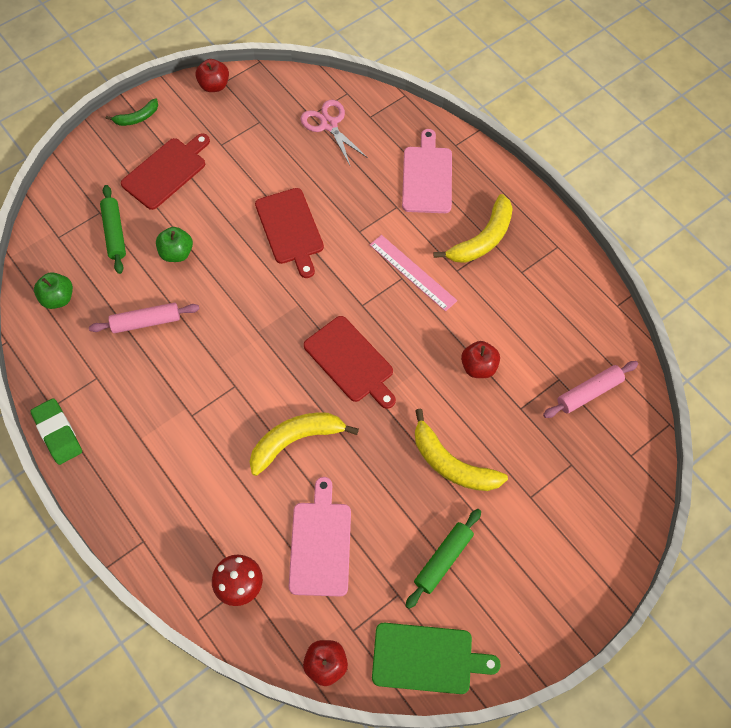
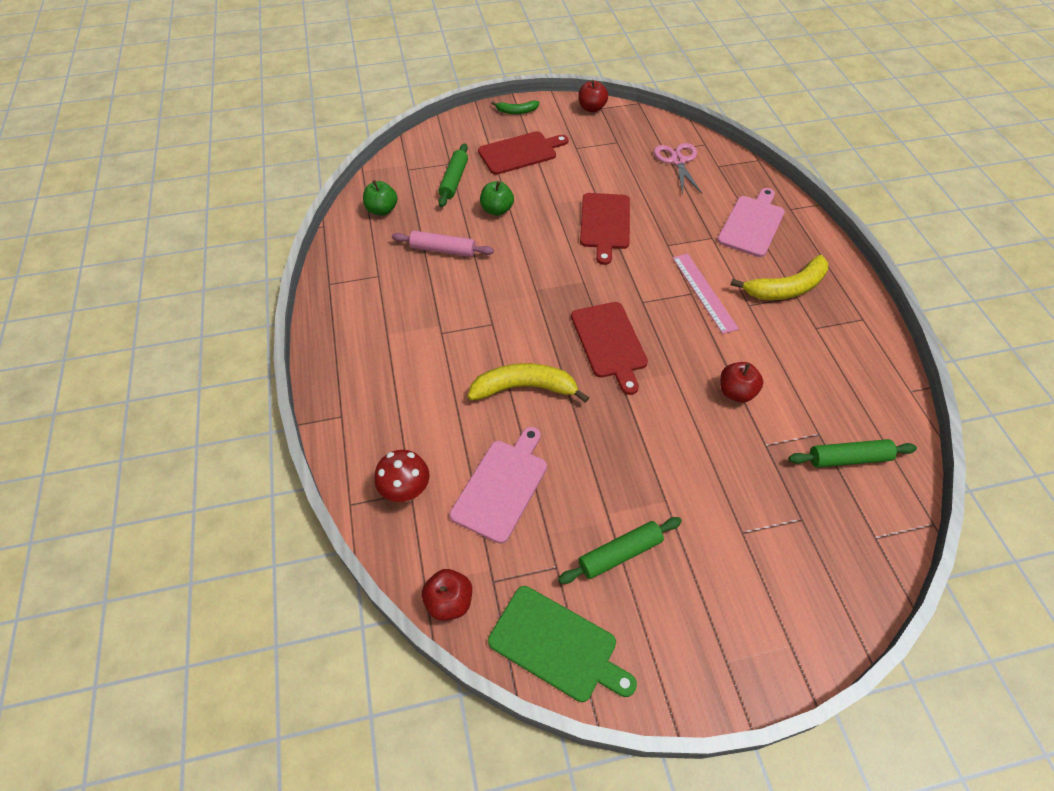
camera: 25 degrees right, 10 degrees down
green eraser [30,398,82,465] -> none
yellow banana [415,409,508,491] -> none
pink rolling pin [543,361,638,418] -> green rolling pin [788,439,917,468]

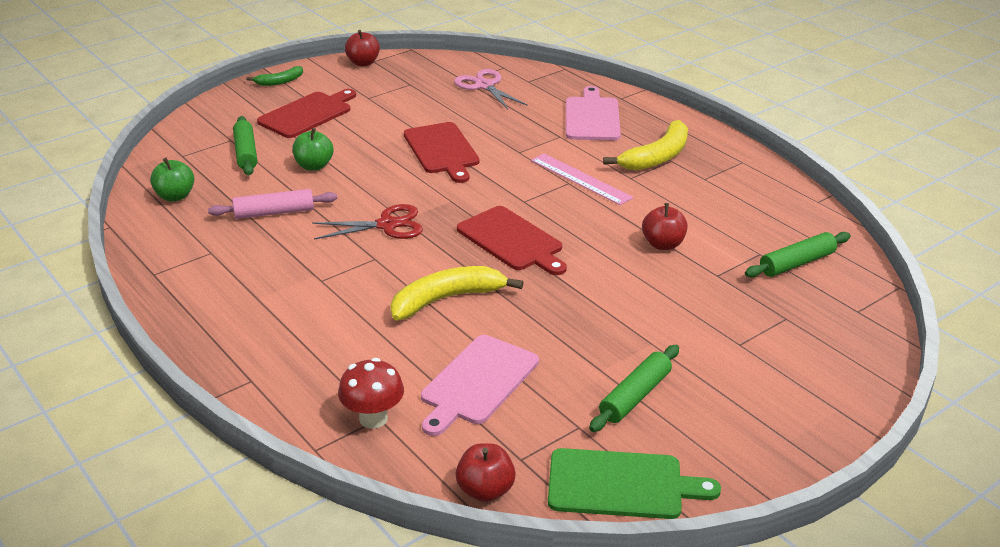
camera: 25 degrees left, 20 degrees down
pink cutting board [450,427,547,544] -> pink cutting board turned 150 degrees counterclockwise [421,335,539,436]
none -> red scissors [312,204,423,240]

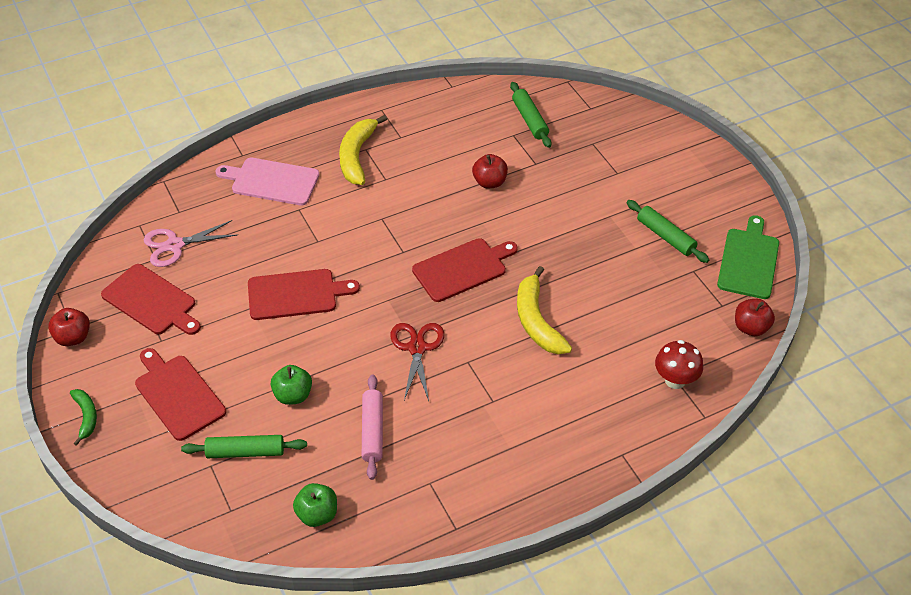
camera: 80 degrees left, 15 degrees up
pink cutting board [421,335,539,436] -> none
pink ruler [531,154,633,205] -> none
yellow banana [603,120,688,170] -> yellow banana turned 135 degrees counterclockwise [339,115,387,185]
none -> red cutting board [101,264,201,335]

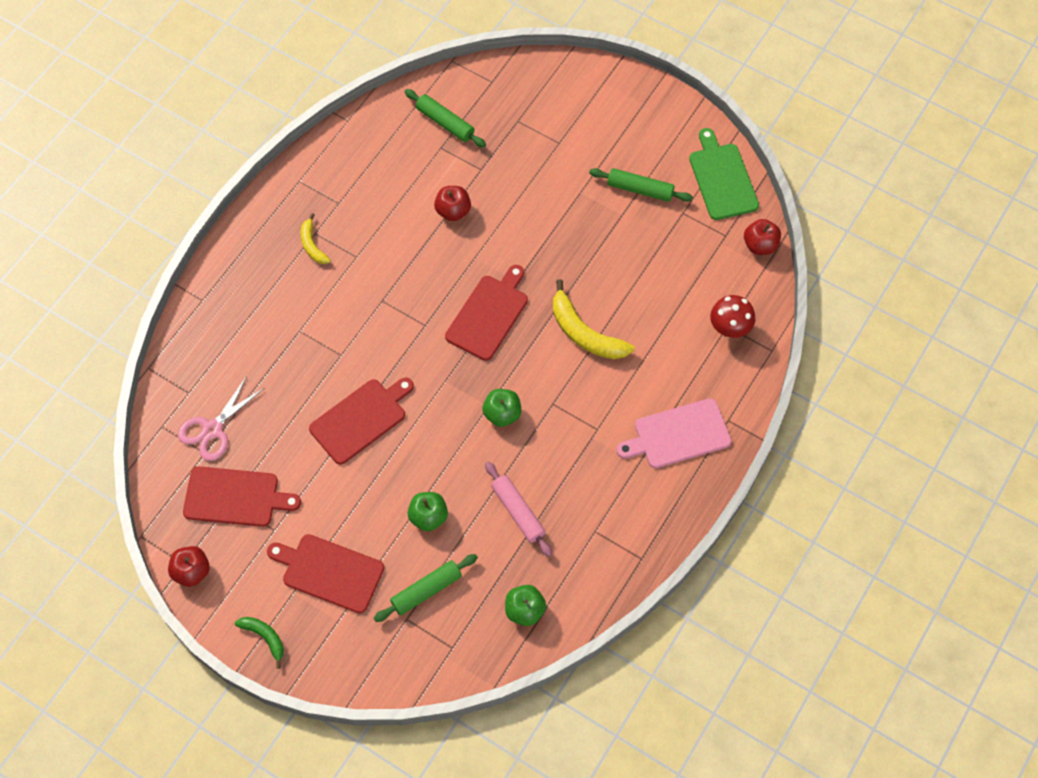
camera: 30 degrees left, 15 degrees up
pink cutting board [215,158,319,205] -> pink cutting board moved to [616,398,731,468]
yellow banana [339,115,387,185] -> yellow banana [301,213,331,264], size x0.56
red scissors [390,323,444,401] -> green apple [483,389,521,427]

